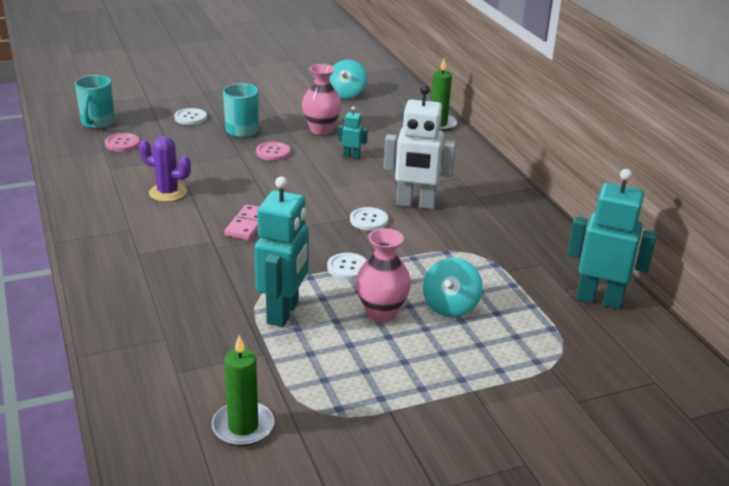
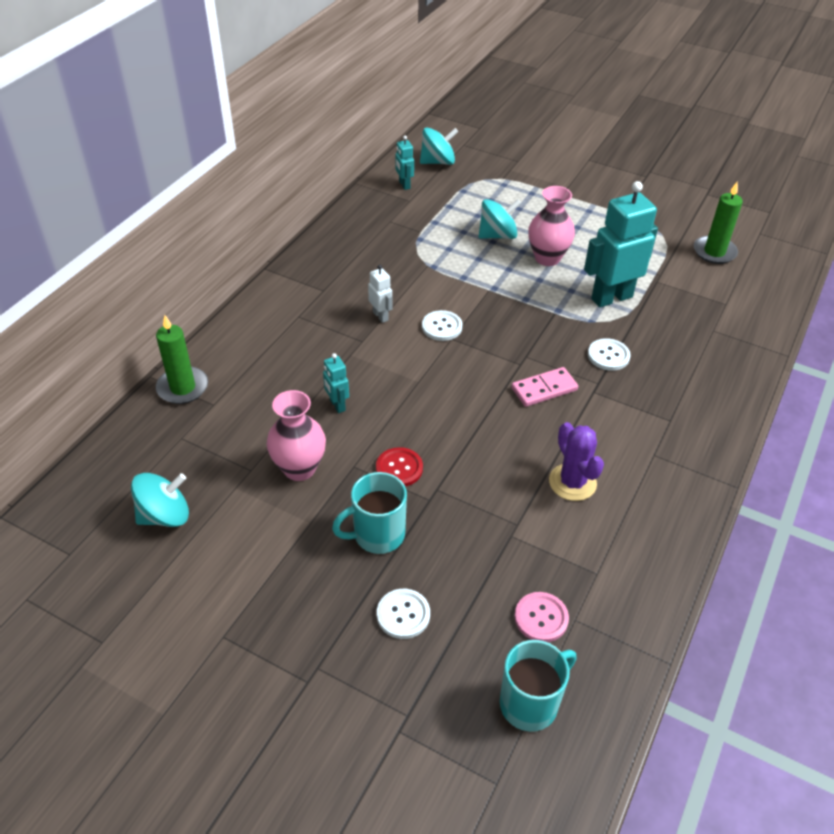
camera: 130 degrees left, 15 degrees up
pink button [256,142,290,161] -> red button [376,447,423,487]
white button [327,253,367,280] -> white button moved to [588,338,631,371]
white robot [384,85,456,209] -> white robot [368,265,393,323], size x0.47
turquoise robot [567,169,657,309] -> turquoise robot [396,135,414,190], size x0.47
none -> turquoise spinning top [420,128,458,165]

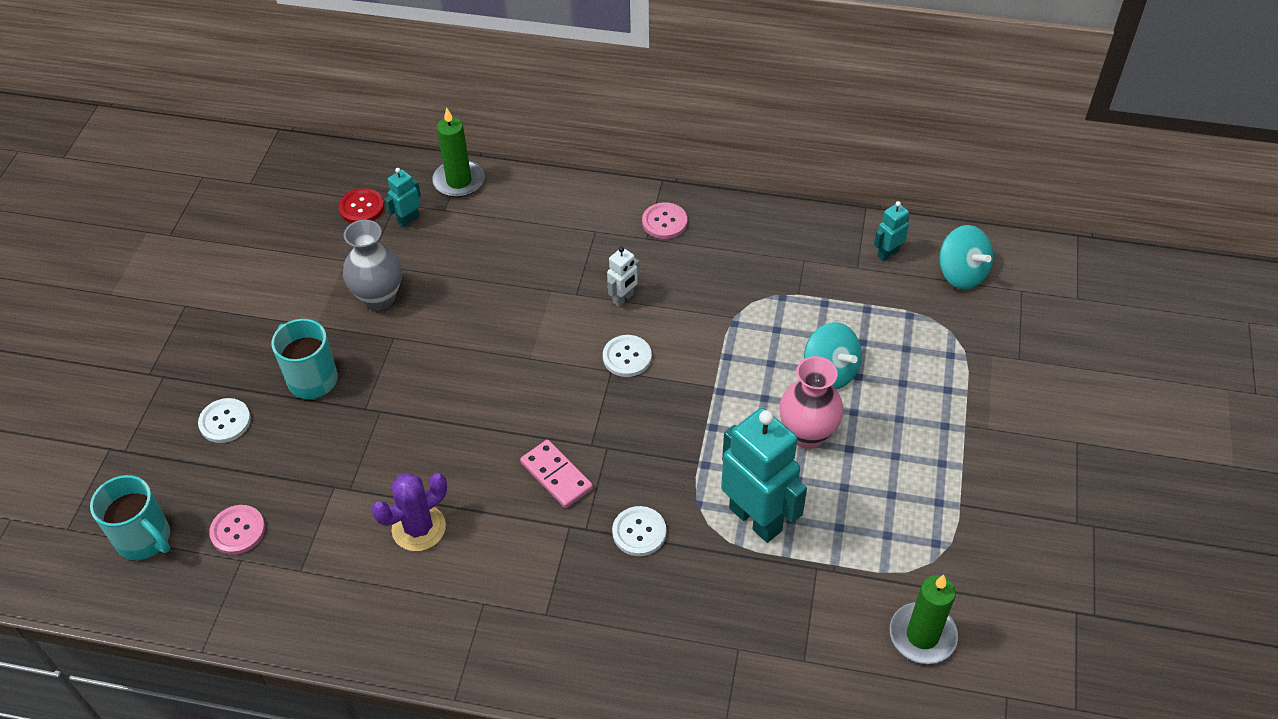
camera: 75 degrees right, 5 degrees up
turquoise spinning top [131,473,189,527] -> none
pink vase [267,390,326,481] -> grey vase [343,220,402,310]
turquoise robot [323,353,349,413] -> turquoise robot moved to [384,168,421,228]
red button [376,447,423,487] -> red button moved to [338,188,384,223]
none -> pink button [642,202,687,239]

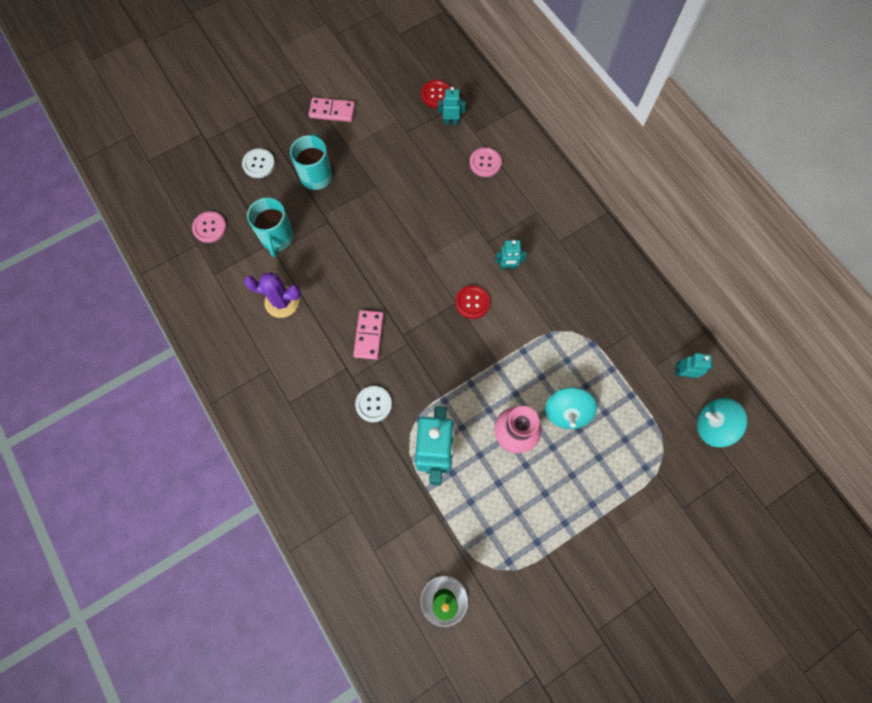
camera: 45 degrees right, 20 degrees up
turquoise mug [90,475,170,560] -> turquoise mug moved to [247,198,294,257]
grey vase [343,220,402,310] -> none
green candle [432,107,485,198] -> none
white button [603,335,652,377] -> red button [455,285,490,319]
white robot [607,246,640,307] -> turquoise robot [495,240,527,270]
pink button [642,202,687,239] -> pink button moved to [470,147,502,177]
turquoise spinning top [939,225,993,290] -> turquoise spinning top turned 90 degrees clockwise [697,398,747,447]
none -> pink domino [309,97,355,122]

